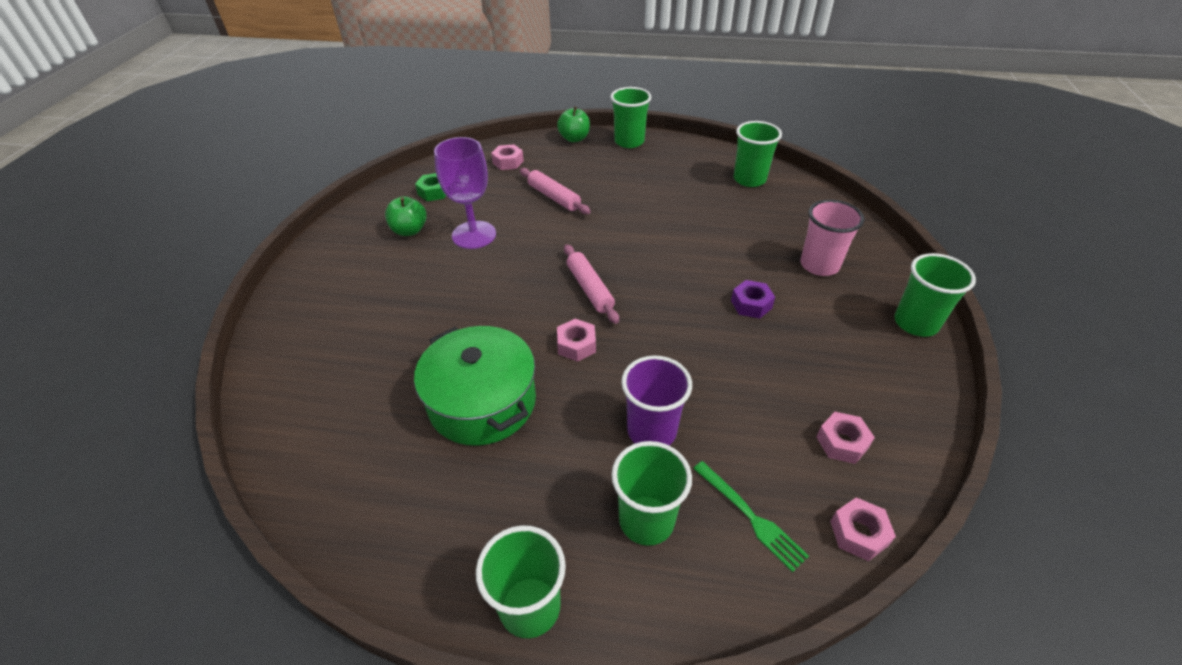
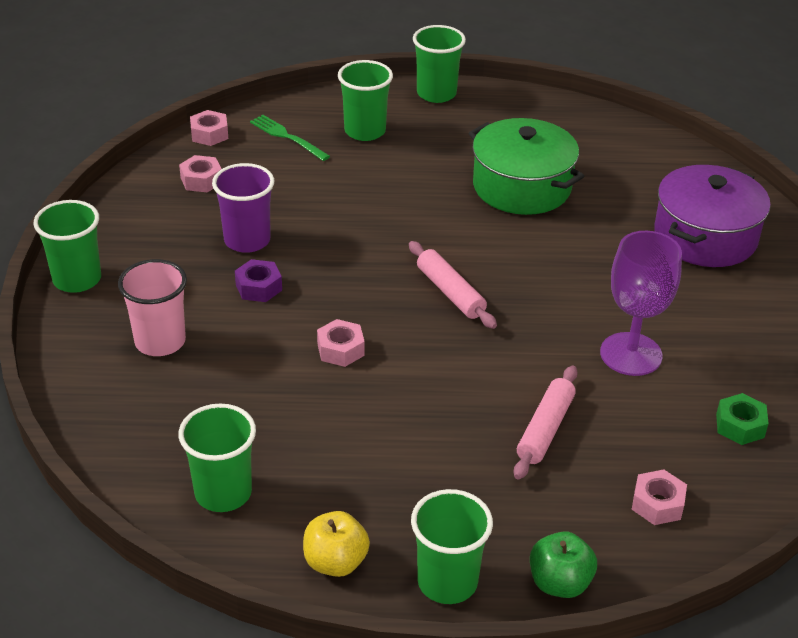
camera: 170 degrees right, 5 degrees down
green apple [385,196,427,236] -> none
pink rolling pin [520,168,591,214] -> pink rolling pin turned 75 degrees clockwise [514,365,578,480]
pink nut [557,319,596,362] -> pink nut moved to [317,319,365,367]
purple cup [621,356,692,445] -> purple cup moved to [212,163,274,253]
none -> yellow apple [303,511,370,577]
none -> purple pot [654,165,771,267]

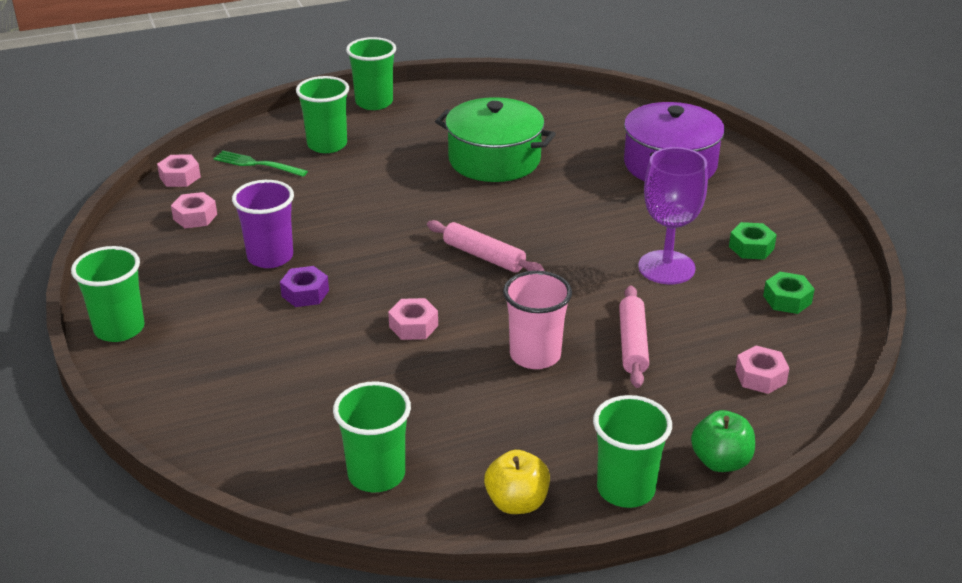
camera: 20 degrees left, 5 degrees down
pink cup [118,259,187,356] -> pink cup moved to [503,271,572,369]
none -> green nut [729,222,777,260]

